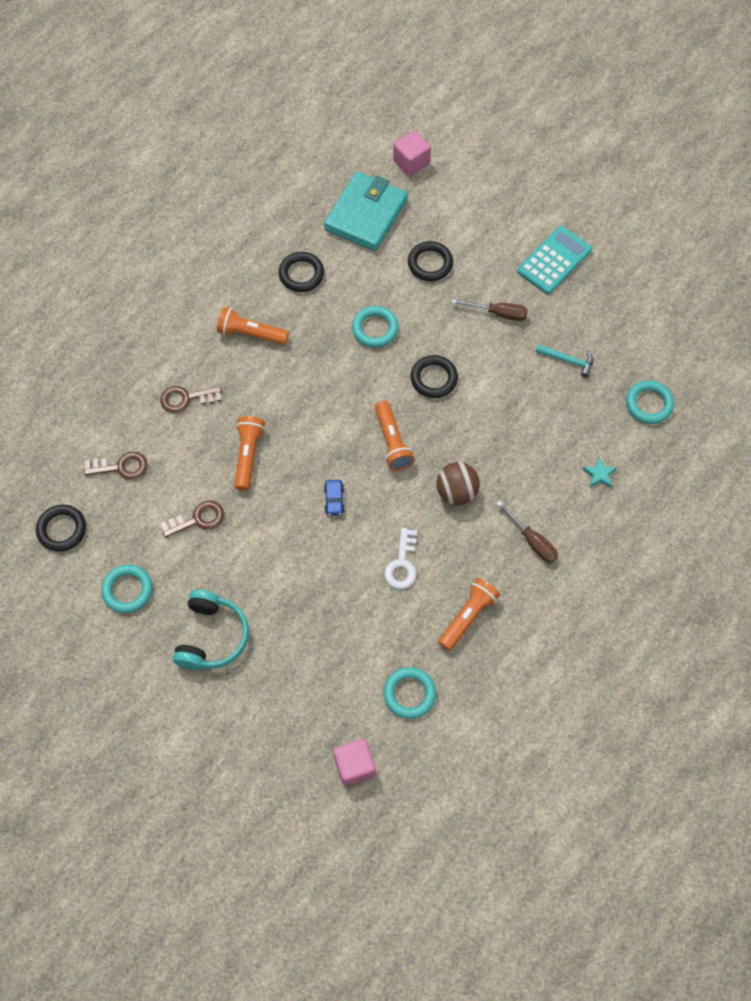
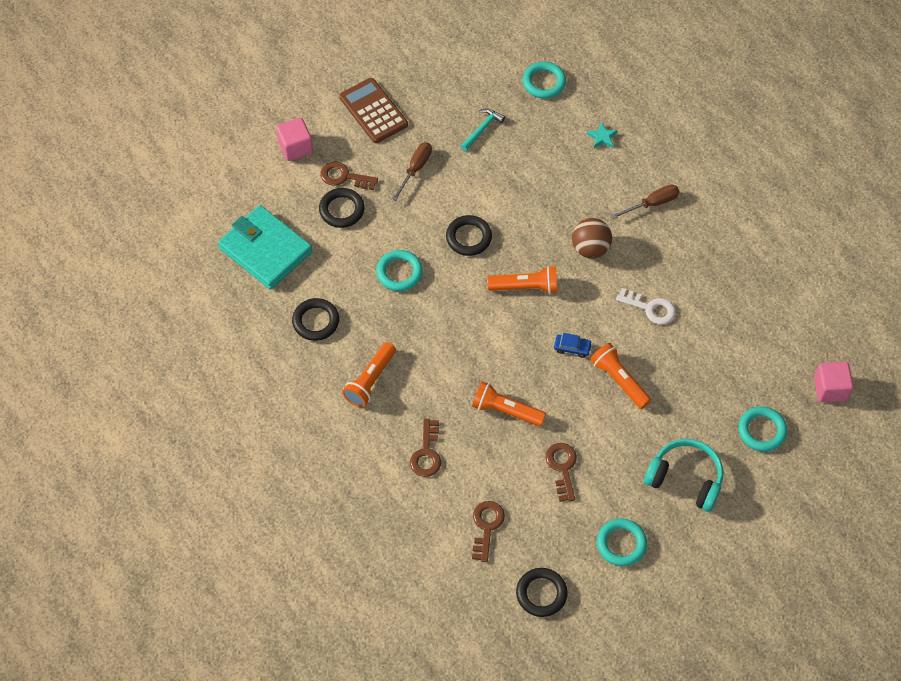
camera: 75 degrees left, 5 degrees down
turquoise ring [383,667,436,719] -> turquoise ring moved to [738,406,787,452]
pink cube [393,130,431,176] -> pink cube moved to [276,118,313,161]
orange flashlight [438,578,500,651] -> orange flashlight moved to [590,343,651,409]
turquoise calculator [517,226,592,294] -> brown calculator [339,78,408,143]
none -> brown key [320,161,378,190]

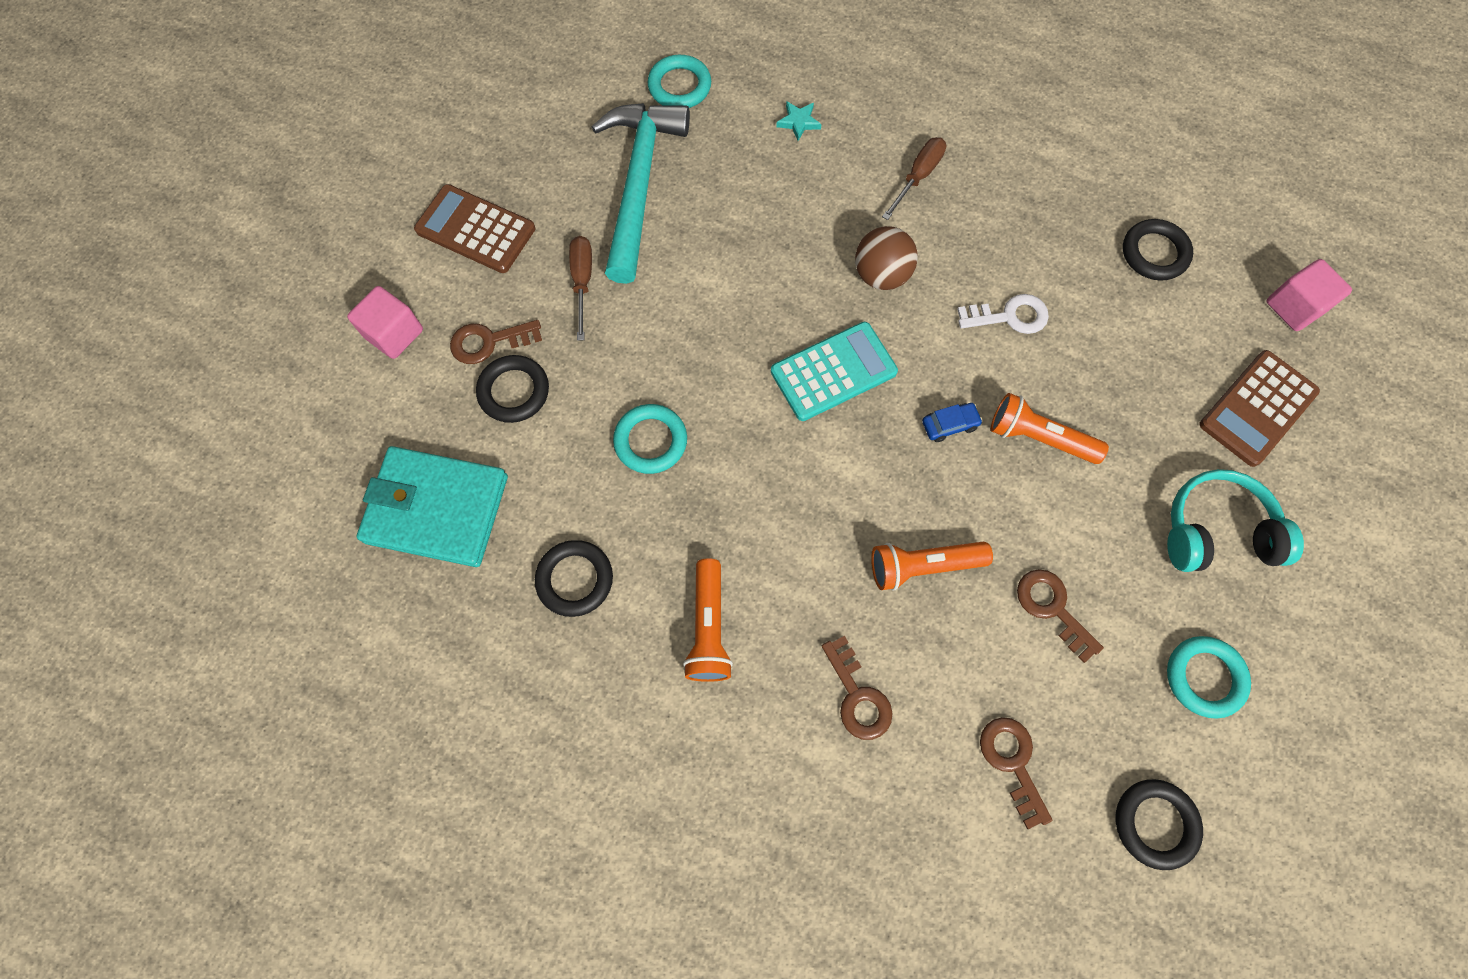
camera: 30 degrees left, 10 degrees up
black ring [446,215,492,256] -> black ring moved to [1123,219,1193,281]
turquoise hammer [461,108,505,151] -> turquoise hammer [592,103,690,284], size x2.41
orange flashlight [487,266,557,294] -> turquoise calculator [771,322,898,421]
turquoise ring [738,406,787,452] -> brown calculator [1200,350,1320,467]

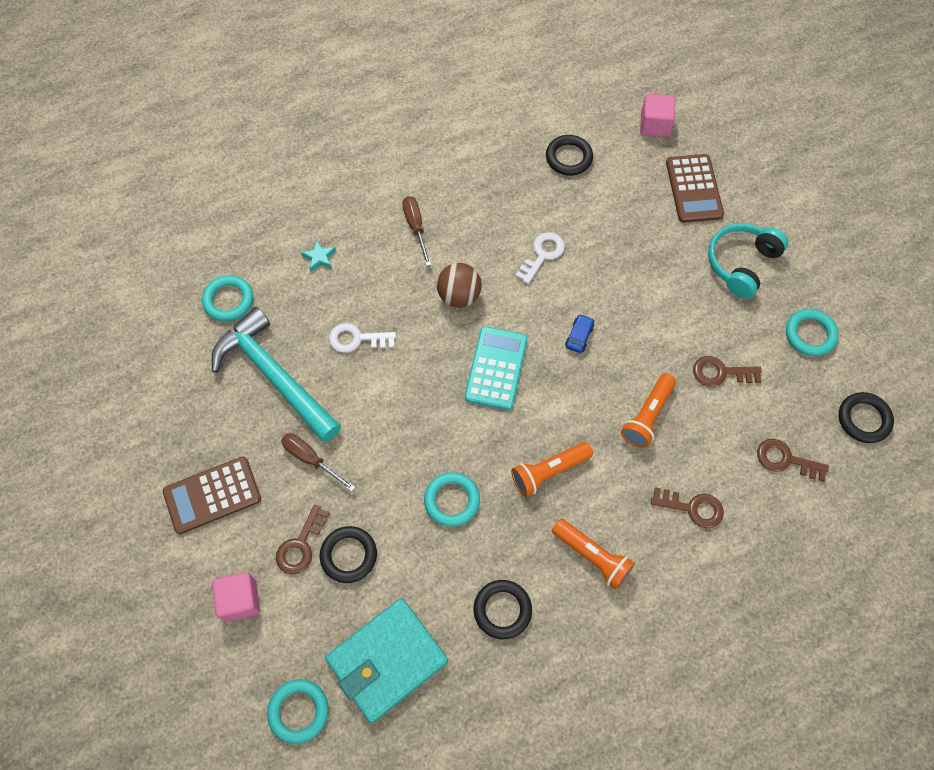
camera: 50 degrees left, 5 degrees down
orange flashlight [991,393,1109,464] -> orange flashlight moved to [511,442,593,497]
none -> turquoise ring [267,679,329,744]
none -> white key [329,323,396,353]

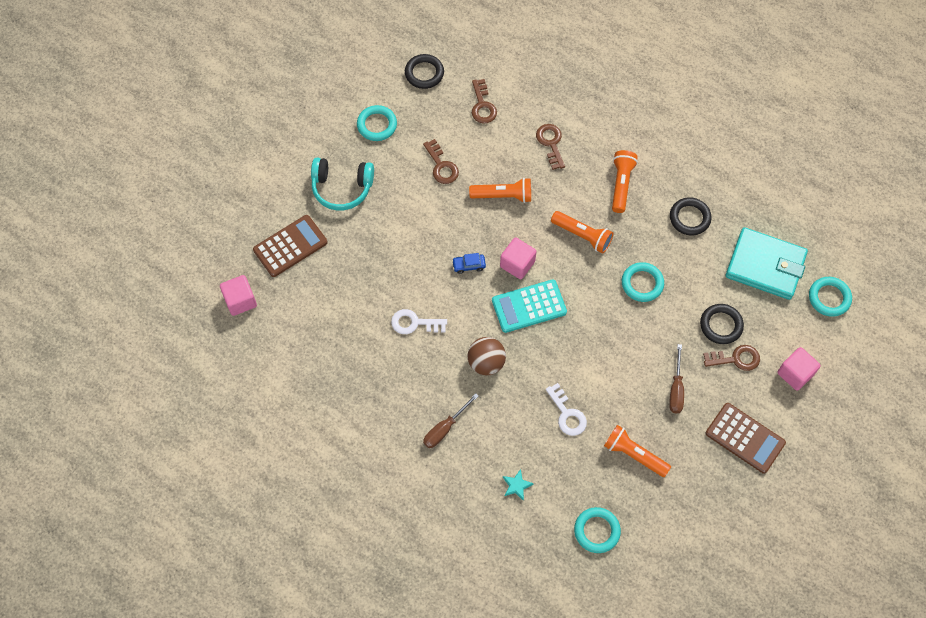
camera: 120 degrees left, 0 degrees up
turquoise hammer [212,307,341,442] -> orange flashlight [604,425,671,477]
black ring [546,135,593,176] -> none
none -> pink cube [500,237,536,279]

